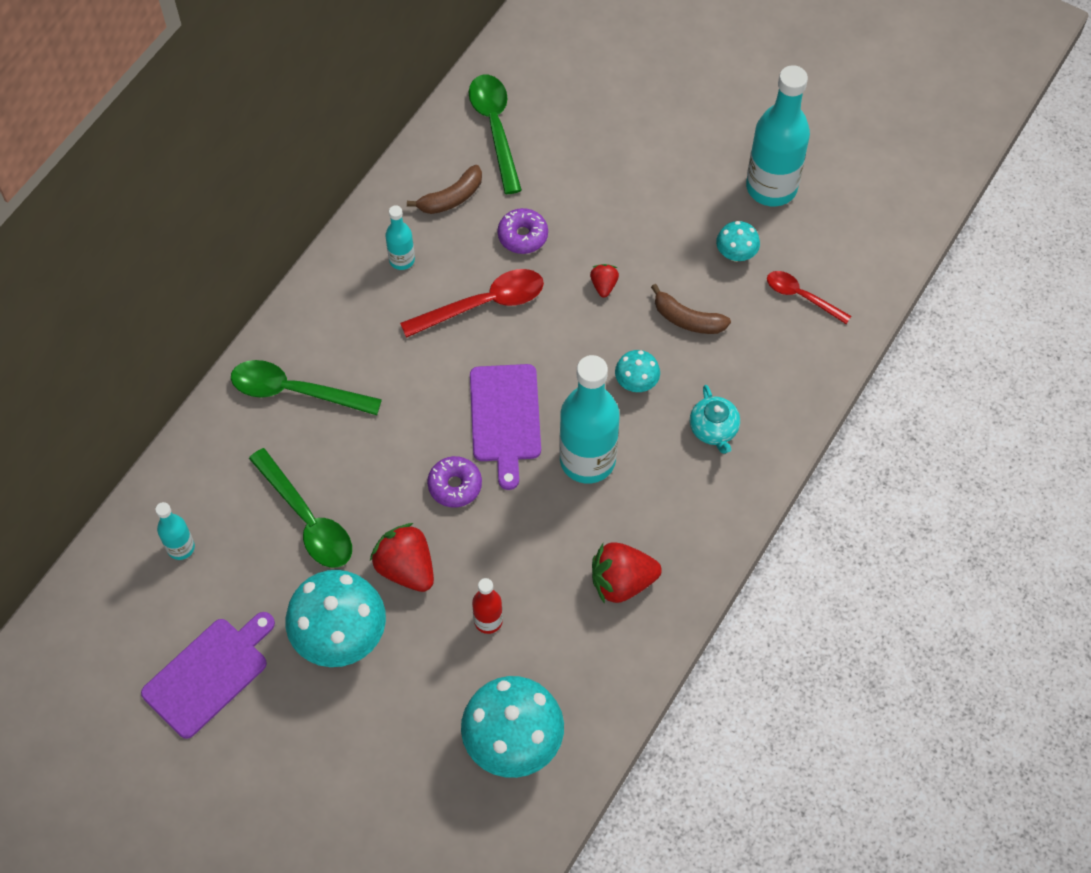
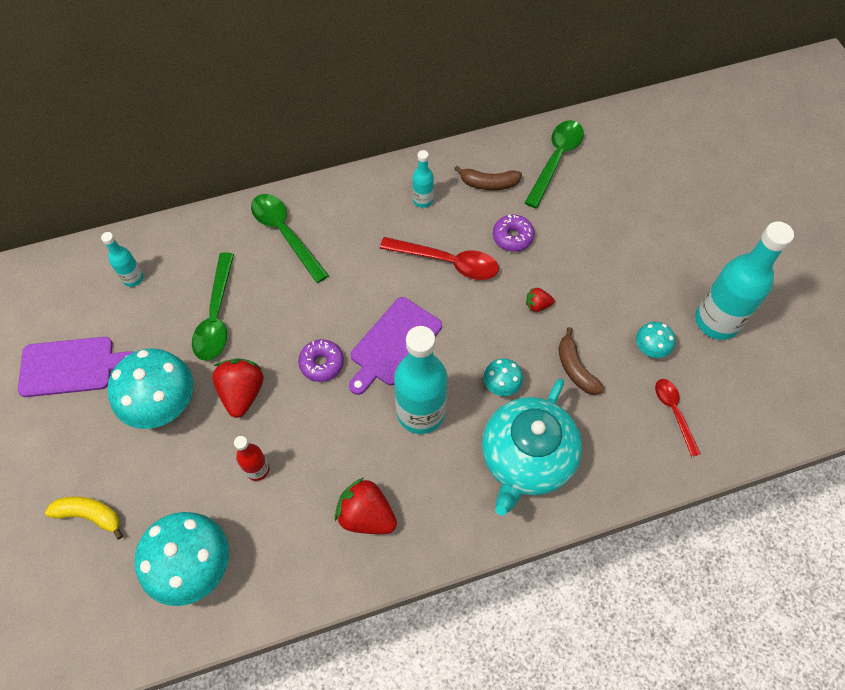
camera: 40 degrees right, 0 degrees up
red strawberry [590,264,619,297] -> red strawberry turned 135 degrees counterclockwise [526,287,555,312]
turquoise teapot [690,385,740,454] -> turquoise teapot [482,378,582,516], size x2.15
none -> yellow banana [45,496,123,540]

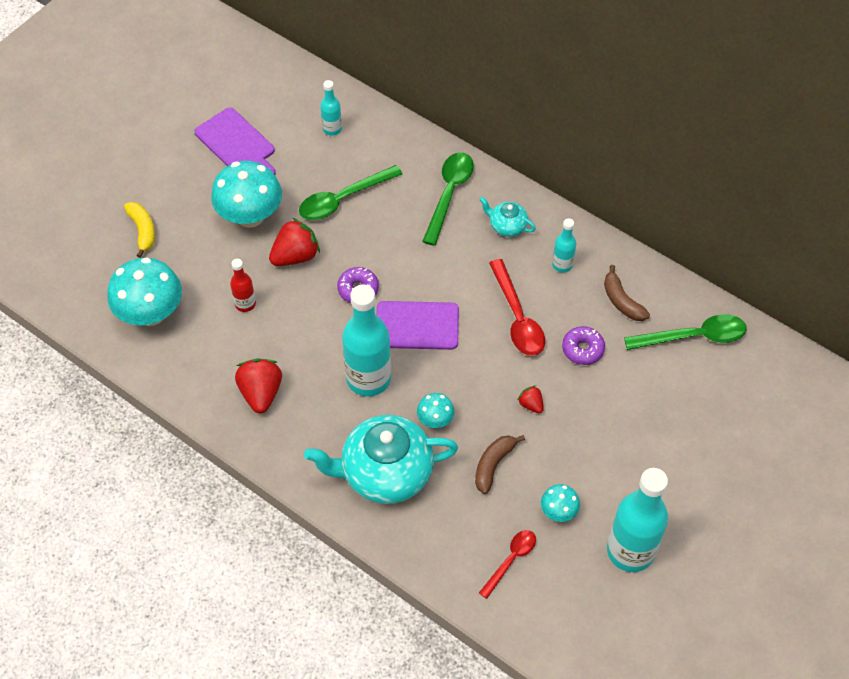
camera: 55 degrees right, 5 degrees down
none -> turquoise teapot [479,197,536,237]

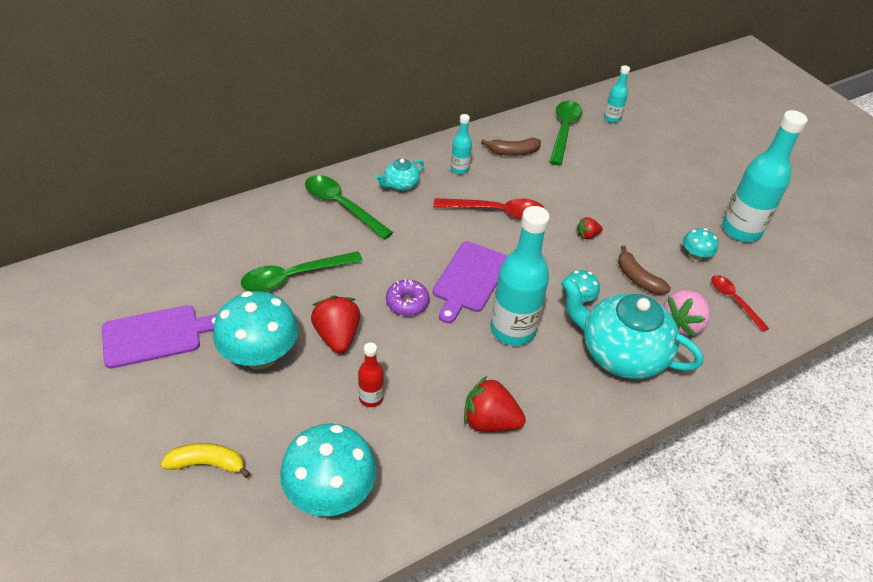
camera: 70 degrees left, 10 degrees down
green spoon [299,165,402,220] -> green spoon turned 75 degrees clockwise [241,251,363,292]
turquoise teapot [304,415,458,504] -> turquoise teapot turned 105 degrees clockwise [561,277,703,379]
turquoise bottle [320,80,342,136] -> turquoise bottle moved to [604,65,630,123]
purple donut [562,326,605,365] -> none
none -> pink strawberry [663,290,711,337]

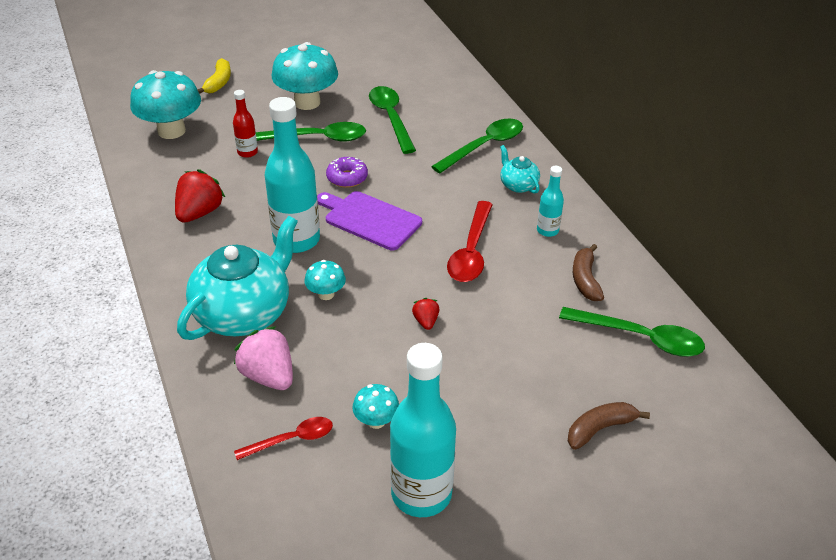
camera: 100 degrees right, 5 degrees down
purple cutting board [102,305,217,369] -> none
red strawberry [311,296,360,353] -> green spoon [256,122,366,142]
turquoise bottle [604,65,630,123] -> none
brown banana [618,245,671,295] -> brown banana moved to [567,402,650,450]

